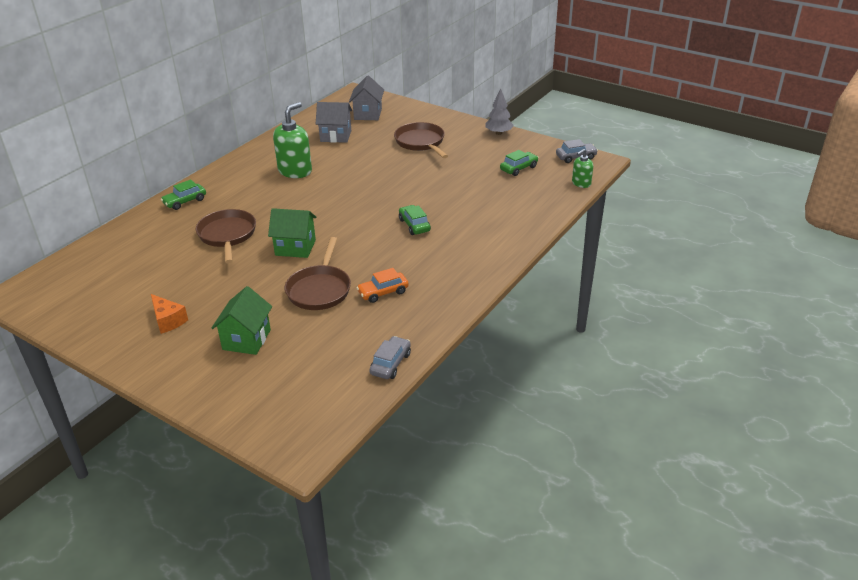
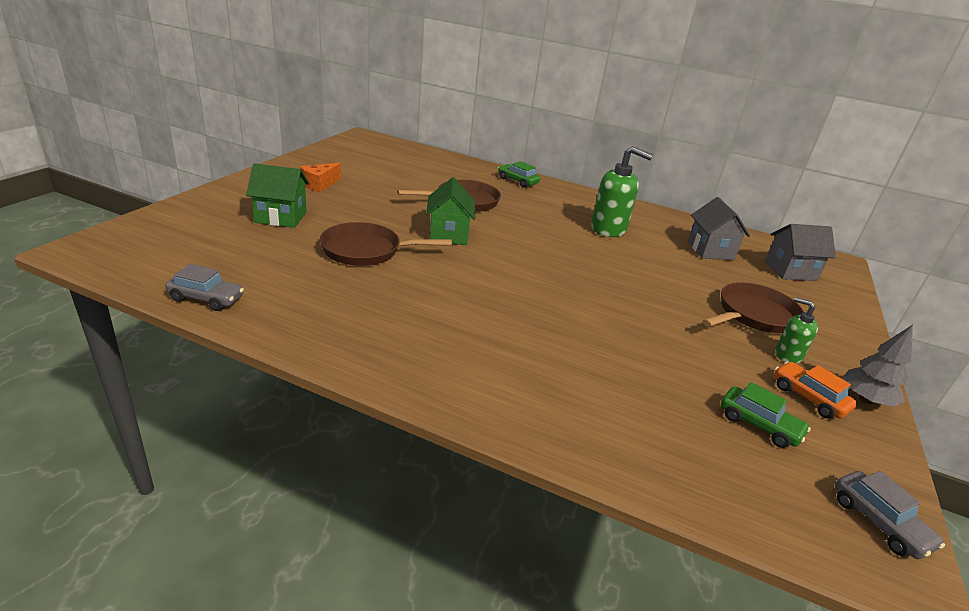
camera: 75 degrees right, 5 degrees down
orange car [356,268,409,303] -> orange car moved to [774,361,857,418]
green car [399,205,431,235] -> none
green soap dispenser [572,149,593,188] -> green soap dispenser moved to [775,297,818,364]

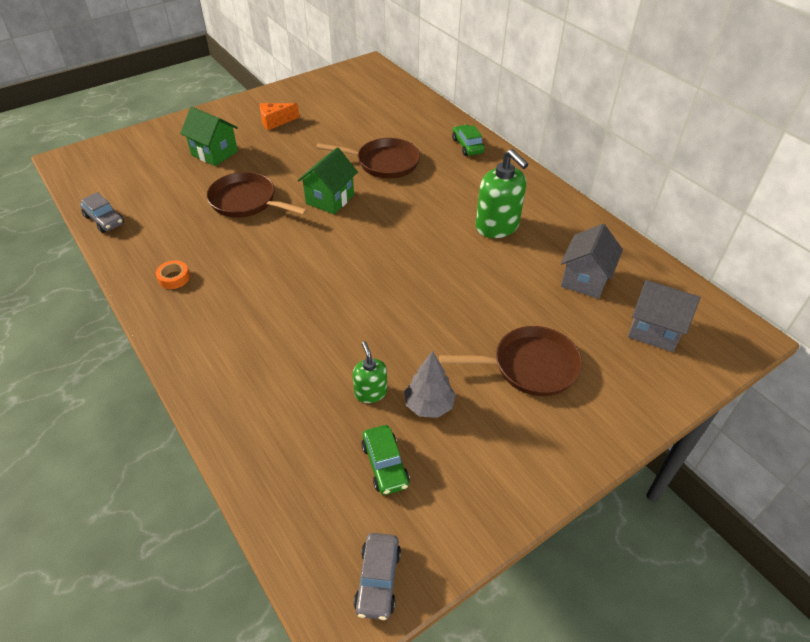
camera: 35 degrees right, 15 degrees up
orange car [774,361,857,418] -> none
green soap dispenser [775,297,818,364] -> green soap dispenser moved to [353,341,387,403]
grey tree [843,325,913,407] -> grey tree moved to [404,351,456,418]
none -> orange tape [156,260,190,289]

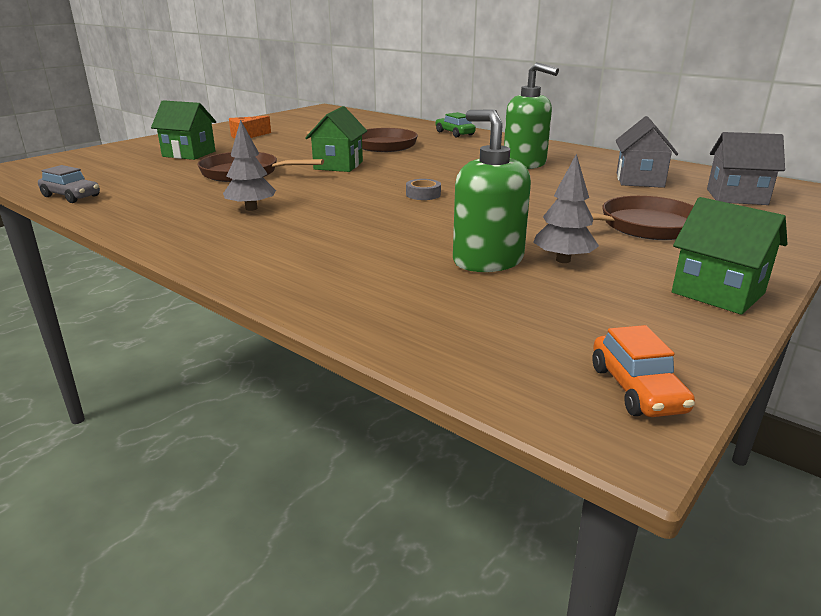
camera: 15 degrees left, 20 degrees down
orange tape [156,260,190,289] -> none
green soap dispenser [353,341,387,403] -> green soap dispenser [453,109,531,272], size x1.83
grey car [354,533,401,620] -> orange car [592,325,695,417]
green car [361,425,410,495] -> none
none -> grey tree [223,119,276,211]
none -> grey tape [406,179,441,200]
none -> green house [672,197,788,315]

